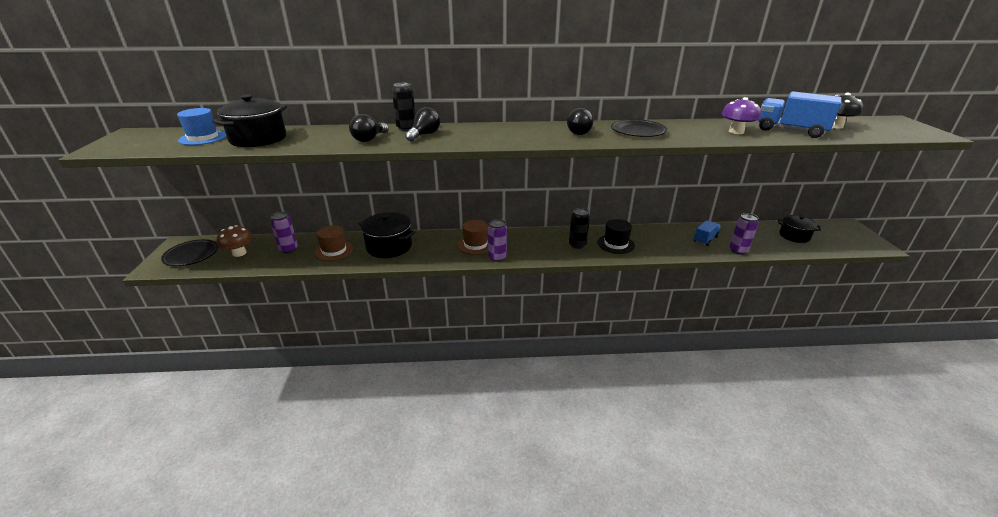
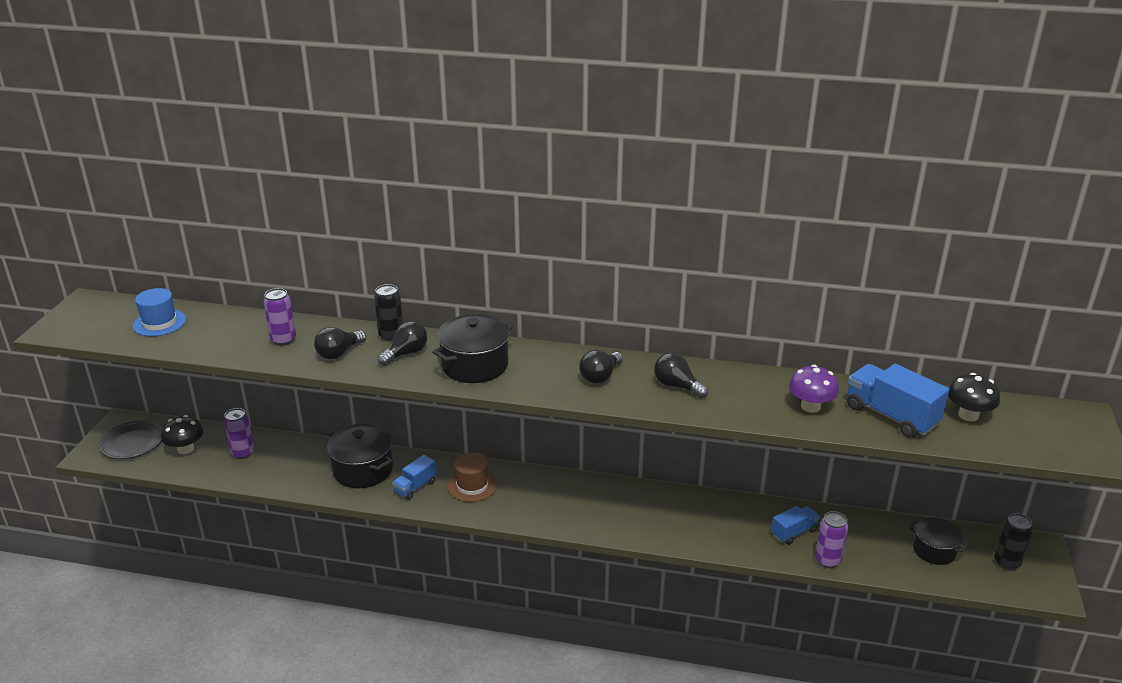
camera: 15 degrees right, 0 degrees up
black pot [212,94,287,147] -> black pot moved to [432,314,513,383]
brown mushroom [217,225,253,257] -> black mushroom [161,415,203,454]
brown hat [314,225,353,261] -> none
purple can [488,219,507,262] -> purple can moved to [264,288,296,346]
black can [569,208,590,249] -> black can moved to [994,513,1033,570]
black hat [598,219,635,254] -> none
black plate [611,119,667,137] -> black light bulb [654,353,708,398]
none -> blue truck [392,455,437,500]

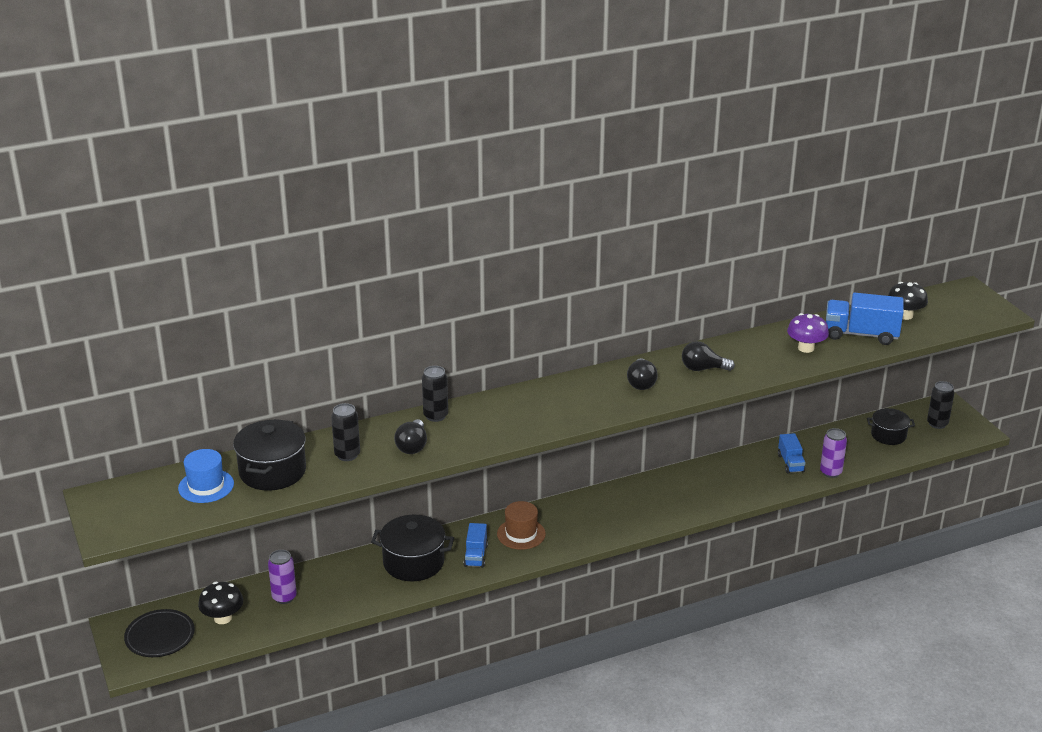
camera: 35 degrees left, 0 degrees up
purple can [264,288,296,346] -> black can [331,403,360,461]
black light bulb [378,321,427,366] -> none
black pot [432,314,513,383] -> black pot moved to [233,419,306,491]
blue truck [771,506,820,545] -> blue truck turned 150 degrees clockwise [778,433,806,474]

